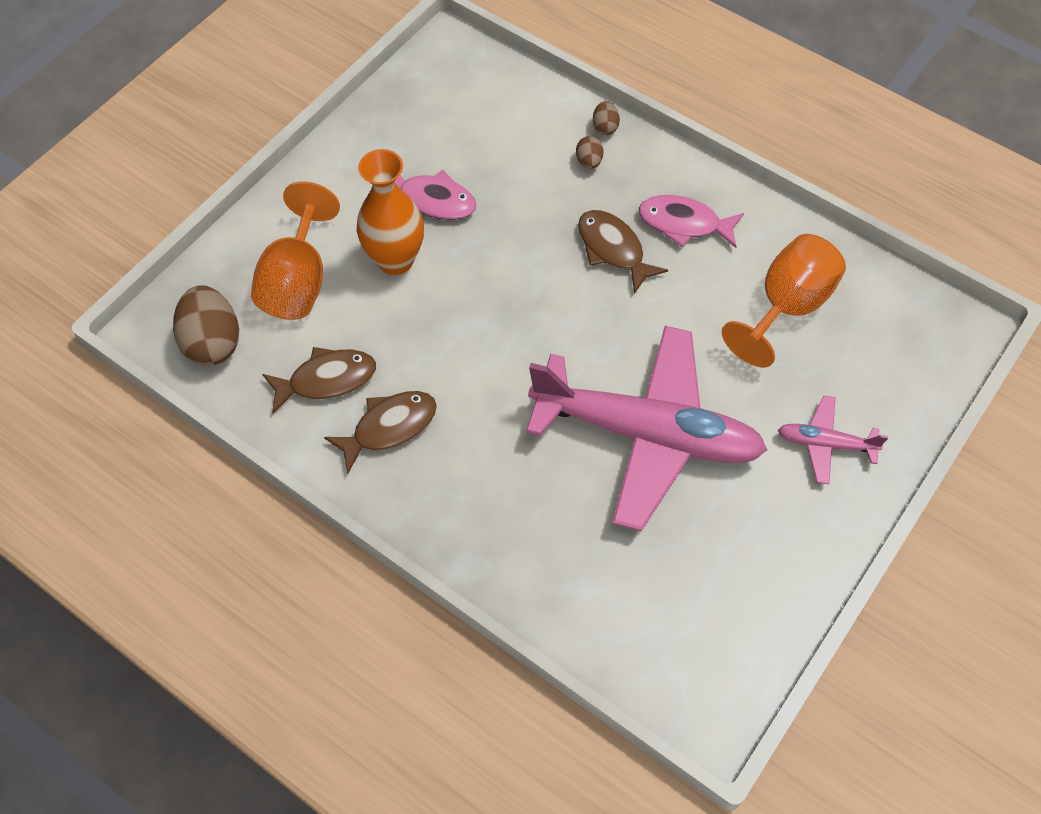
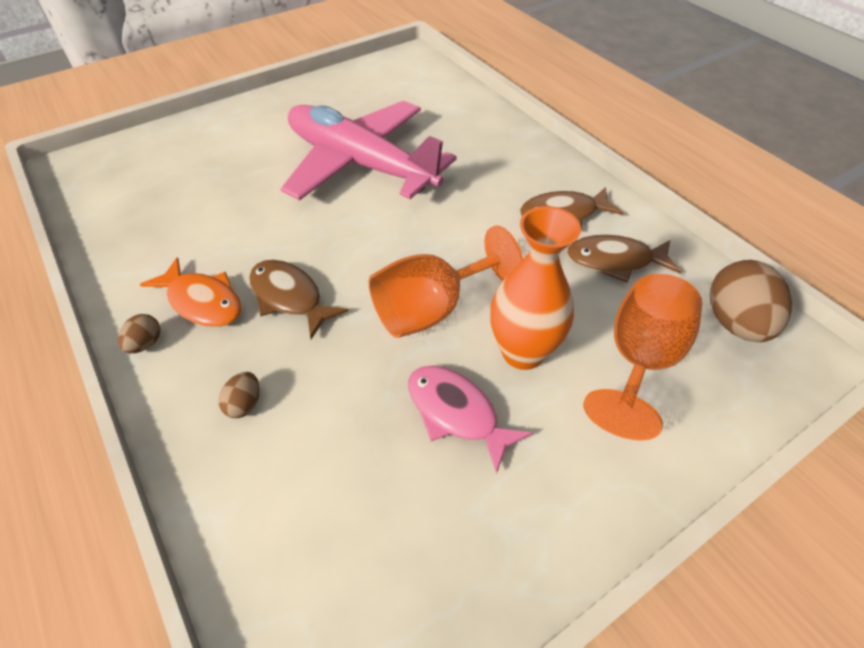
camera: 160 degrees left, 10 degrees down
brown fish [578,210,668,294] -> brown fish turned 150 degrees clockwise [249,260,348,339]
brown egg [593,101,620,135] -> brown egg moved to [118,314,160,353]
pink fish [639,195,744,248] -> orange fish [140,257,241,327]
orange goblet [722,234,846,368] -> orange goblet moved to [368,226,523,338]
pink plane [778,395,888,484] -> none

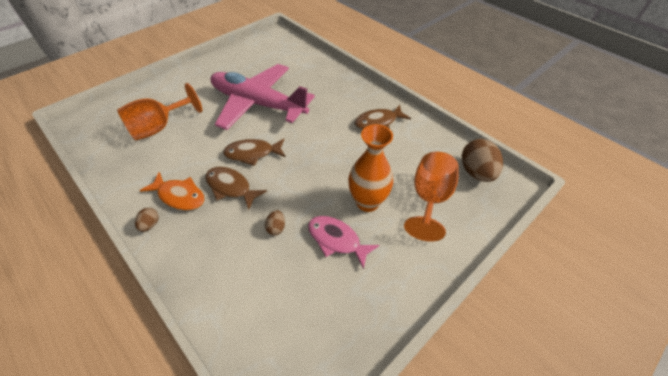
camera: 10 degrees left, 0 degrees up
brown egg [218,372,260,418] -> brown egg moved to [265,210,285,235]
orange goblet [368,226,523,338] -> orange goblet moved to [117,83,202,141]
brown fish [567,235,681,283] -> brown fish moved to [223,138,286,166]

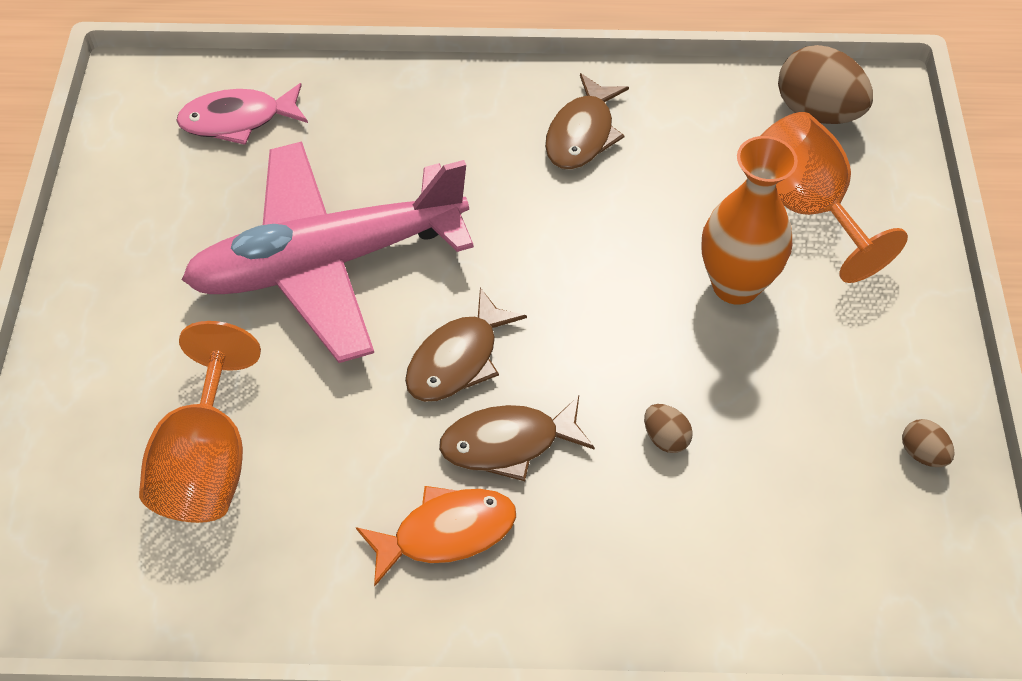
camera: 45 degrees left, 5 degrees up
brown egg [135,208,159,232] -> brown egg moved to [902,419,954,467]
pink fish [308,216,379,270] -> pink fish moved to [176,83,308,145]

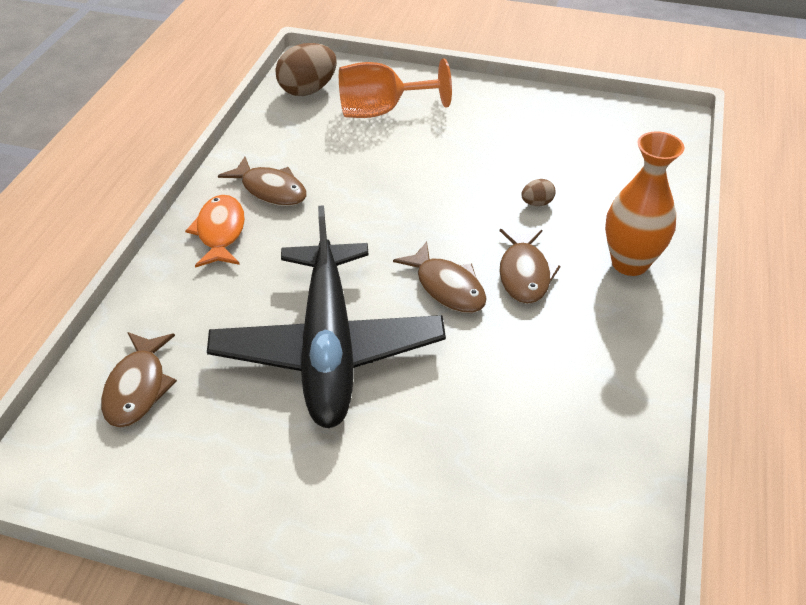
camera: 75 degrees left, 10 degrees down
orange goblet [139,321,261,523] -> none
pink fish [176,83,308,145] -> brown fish [101,332,177,428]
pink plane [182,141,474,363] -> black plane [207,205,446,428]
orange fish [356,486,516,586] -> orange fish moved to [185,195,245,268]
orange vase [701,136,798,305] -> orange vase moved to [605,131,685,276]
brown egg [902,419,954,467] -> none

